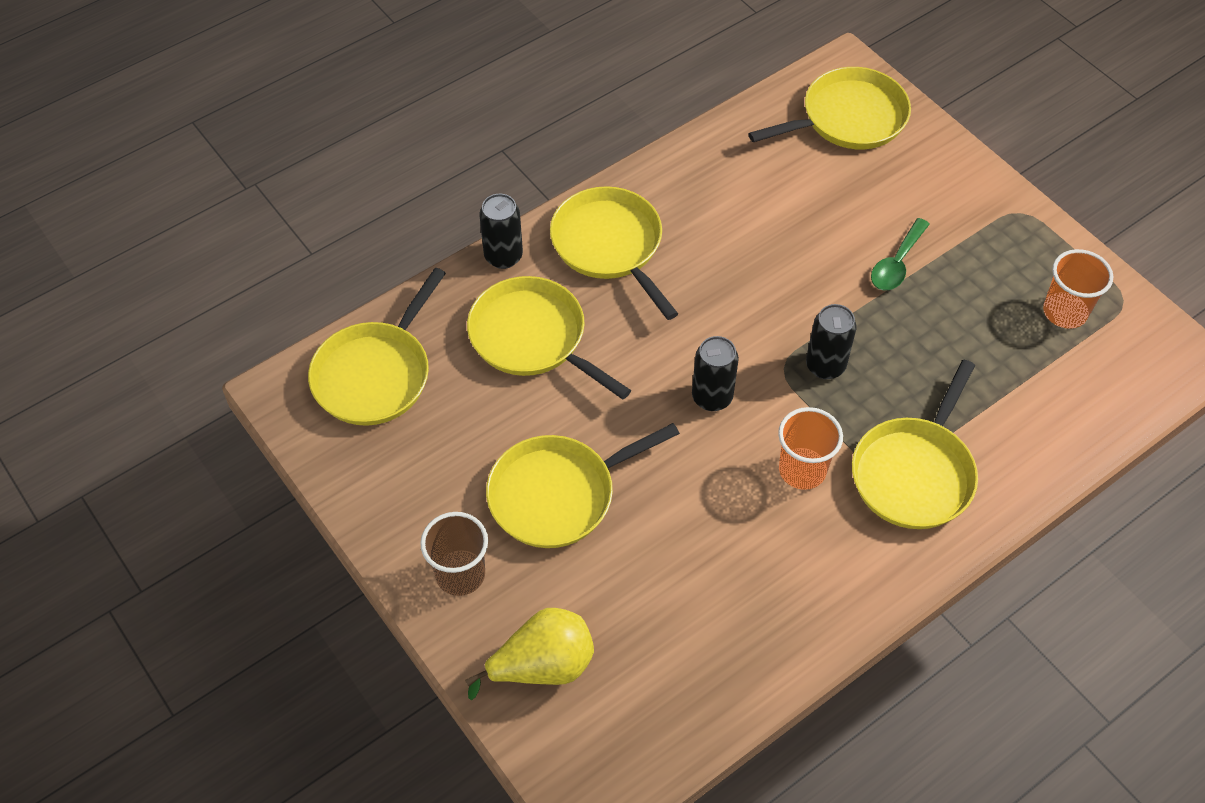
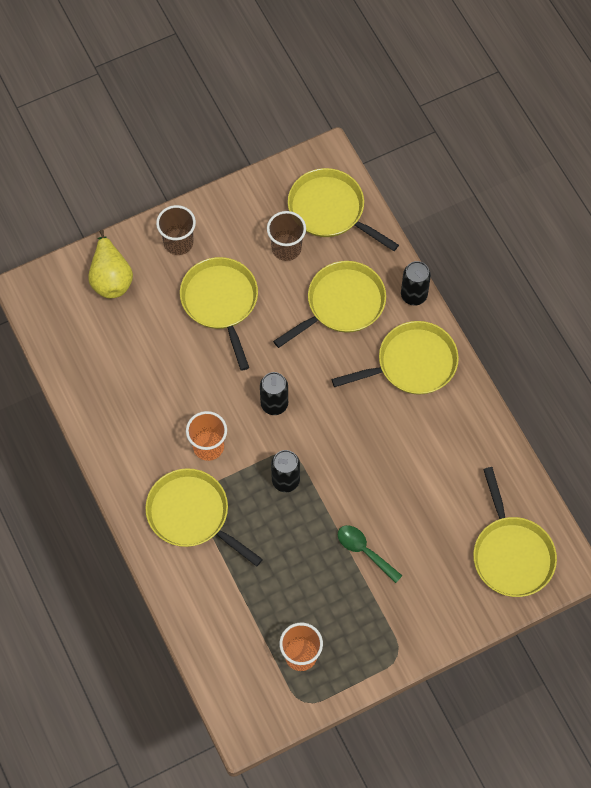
camera: 100 degrees right, 10 degrees up
none -> brown cup [267,211,306,261]

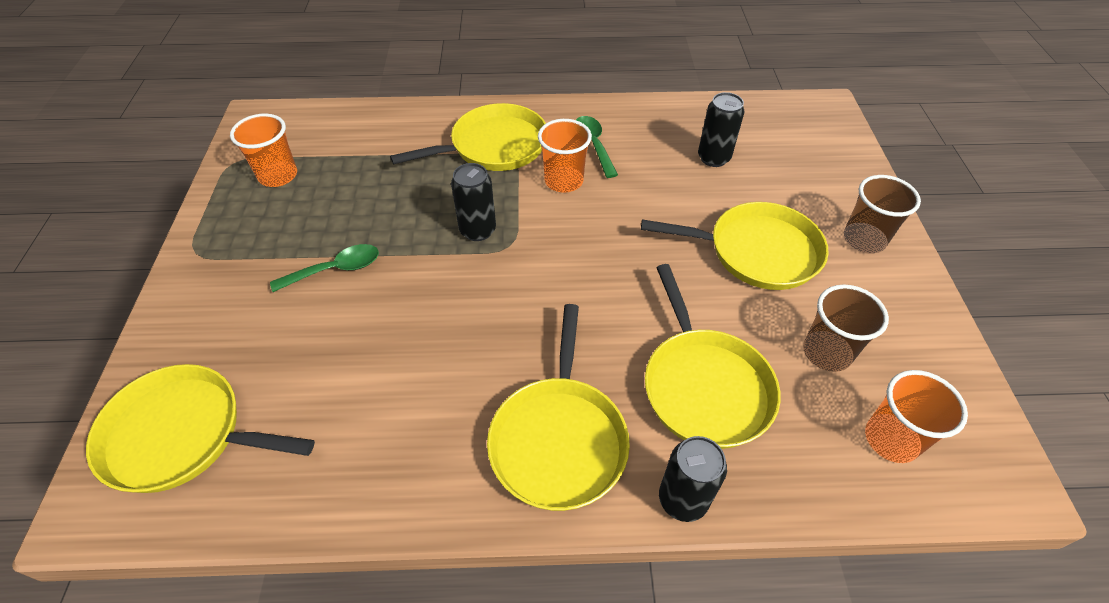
camera: 115 degrees right, 15 degrees down
yellow pear [88,230,133,298] -> none
black can [260,372,288,415] -> black can moved to [698,92,744,167]
yellow pan [288,168,399,251] -> orange cup [865,370,968,463]
none -> green spoon [576,116,618,178]

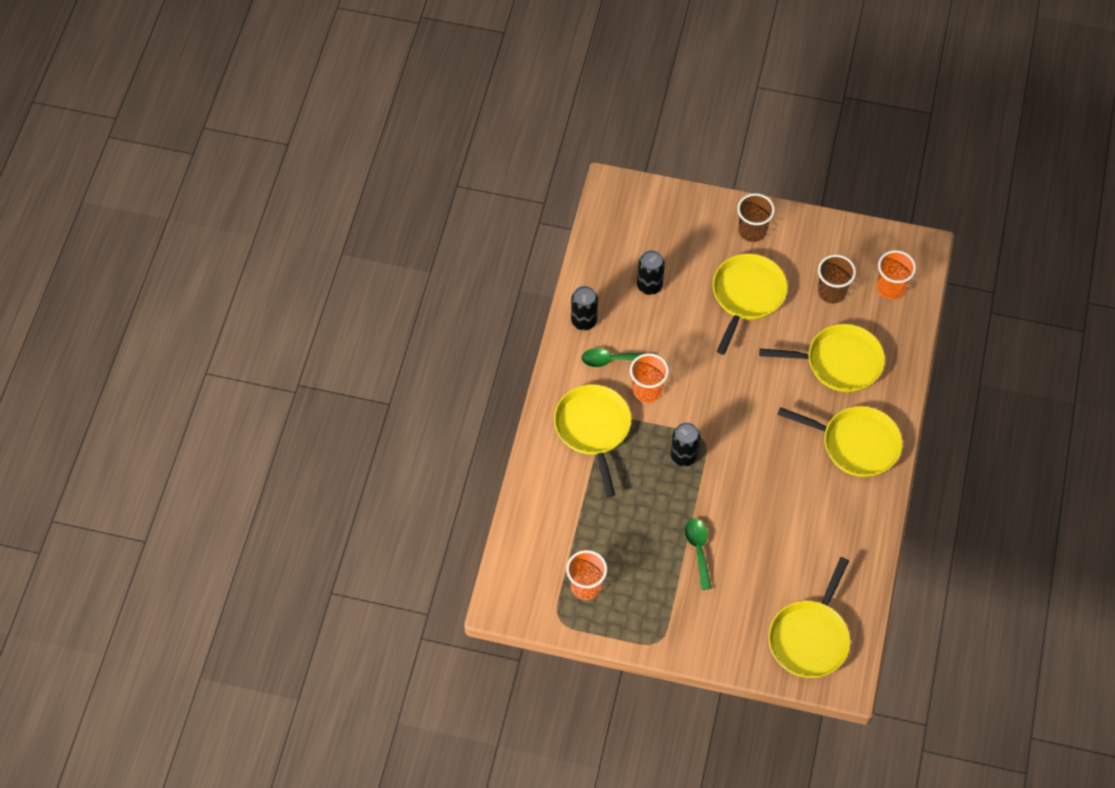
camera: 75 degrees left, 10 degrees up
black can [659,436,727,522] -> black can moved to [571,286,598,330]

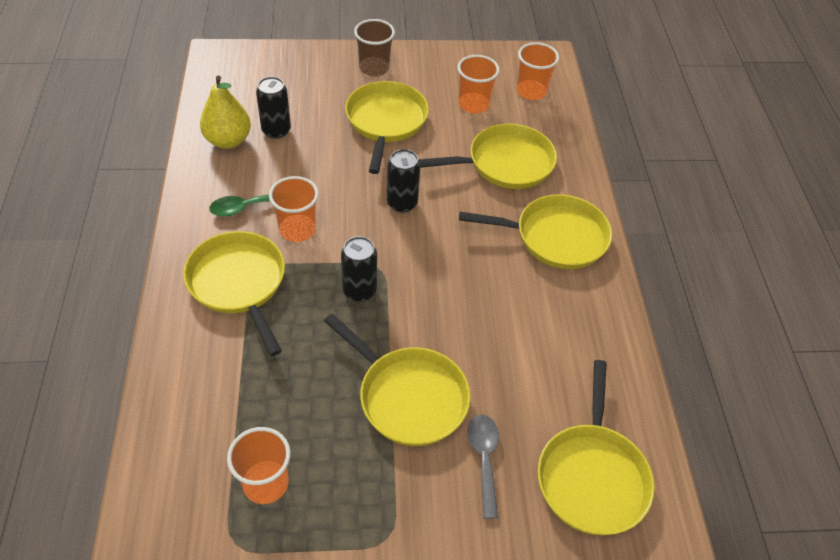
camera: 20 degrees left, 10 degrees down
black can [571,286,598,330] -> black can moved to [387,149,420,213]
green spoon [685,519,712,590] -> yellow pan [324,314,471,446]
brown cup [818,255,856,304] -> orange cup [457,55,500,114]
none -> yellow pear [200,76,251,149]
none -> grey spoon [467,414,499,519]

